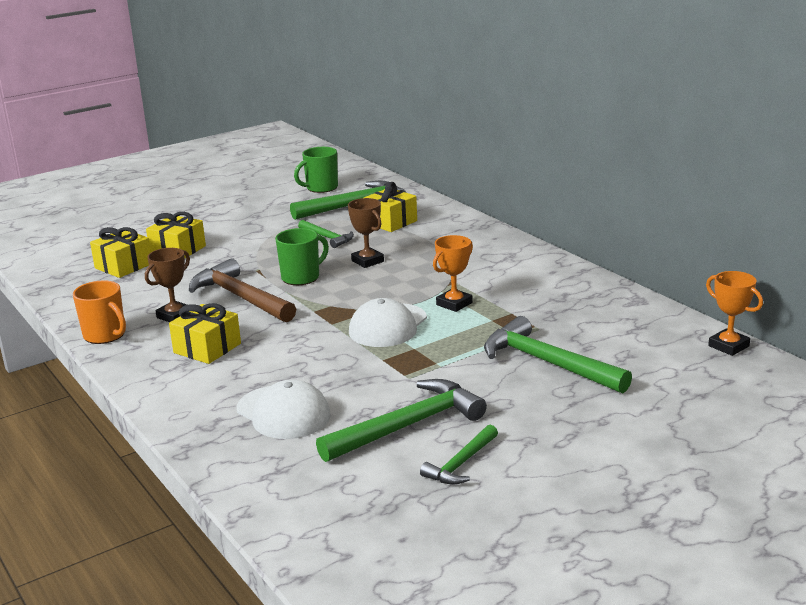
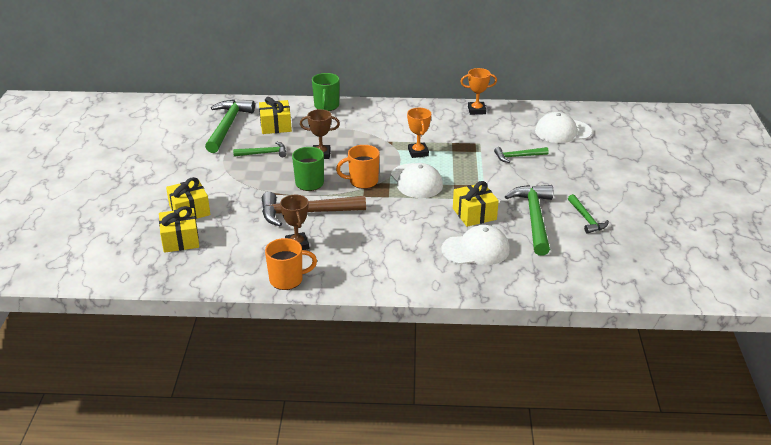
camera: 55 degrees left, 10 degrees up
yellow gift [169,303,241,364] -> yellow gift moved to [453,181,499,227]
green mug [294,147,338,193] -> green mug moved to [312,73,340,111]
green hammer [484,316,632,394] -> green hammer [494,147,549,163], size x0.55
orange trophy [706,271,763,356] -> orange trophy moved to [460,68,497,115]
none -> orange mug [336,145,380,189]
none -> white cap [535,112,592,143]

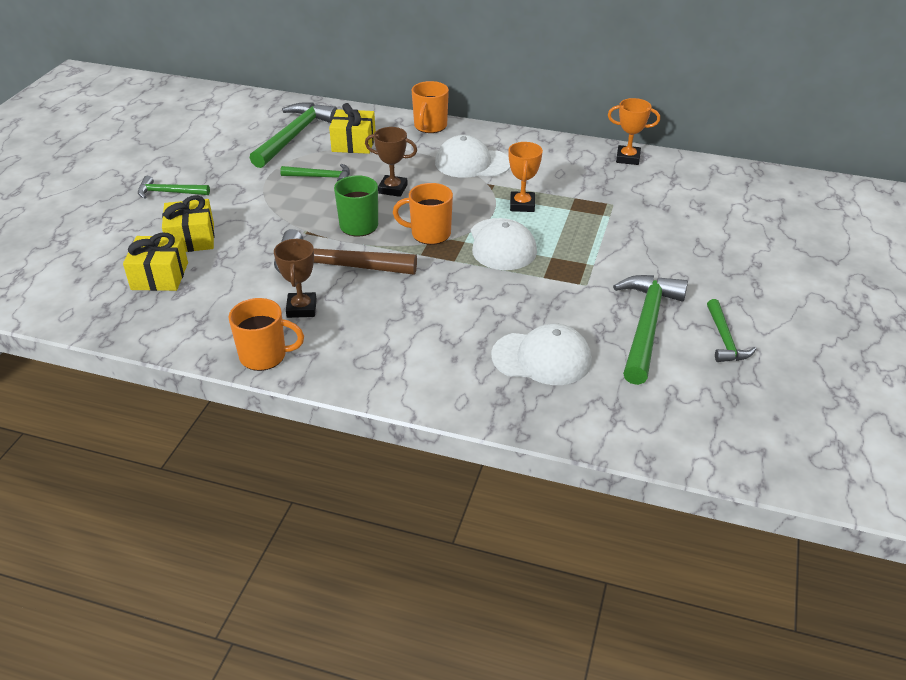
camera: 15 degrees right, 5 degrees up
green mug [312,73,340,111] -> orange mug [412,81,449,133]
yellow gift [453,181,499,227] -> none
green hammer [494,147,549,163] -> green hammer moved to [138,176,210,199]
white cap [535,112,592,143] -> white cap moved to [435,135,510,178]

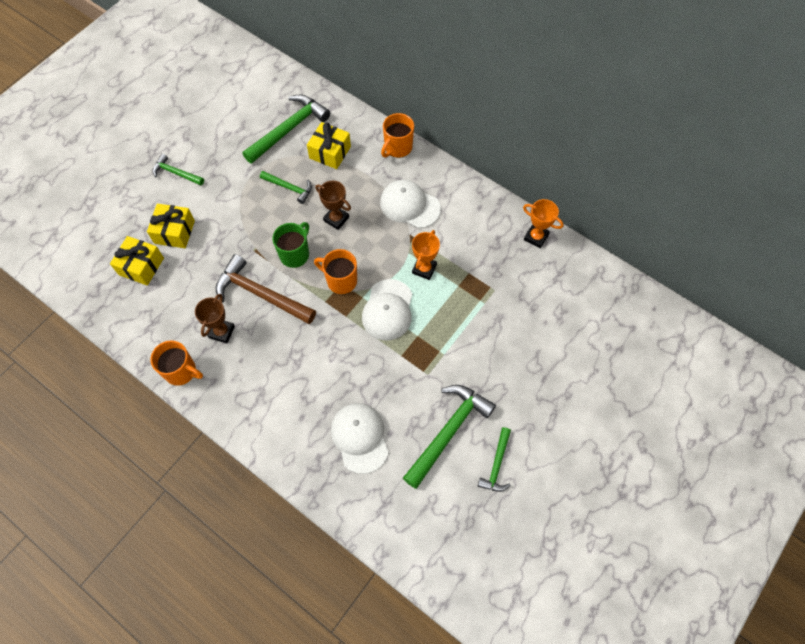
camera: 20 degrees right, 25 degrees up
white cap [491,323,592,385] -> white cap turned 135 degrees counterclockwise [331,403,389,474]

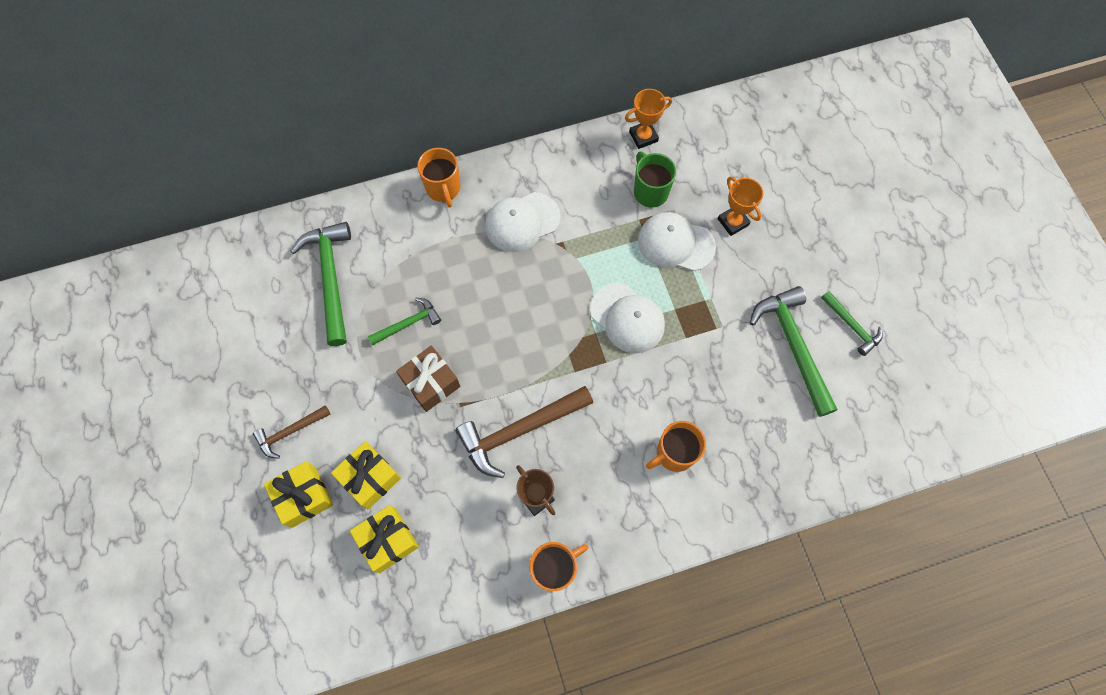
camera: 55 degrees left, 5 degrees up
green hammer [152,154,204,186] -> brown hammer [253,405,331,459]
green mug [272,222,309,268] -> green mug moved to [634,151,676,207]
yellow gift [307,122,351,169] -> yellow gift moved to [264,461,333,528]
orange mug [314,249,357,294] -> orange mug moved to [646,421,706,472]
brown trophy [315,181,351,230] -> none
white cap [331,403,389,474] -> white cap moved to [638,212,716,271]
orange trophy [412,230,440,280] -> orange trophy moved to [718,177,763,236]
none -> brown gift [396,346,461,412]

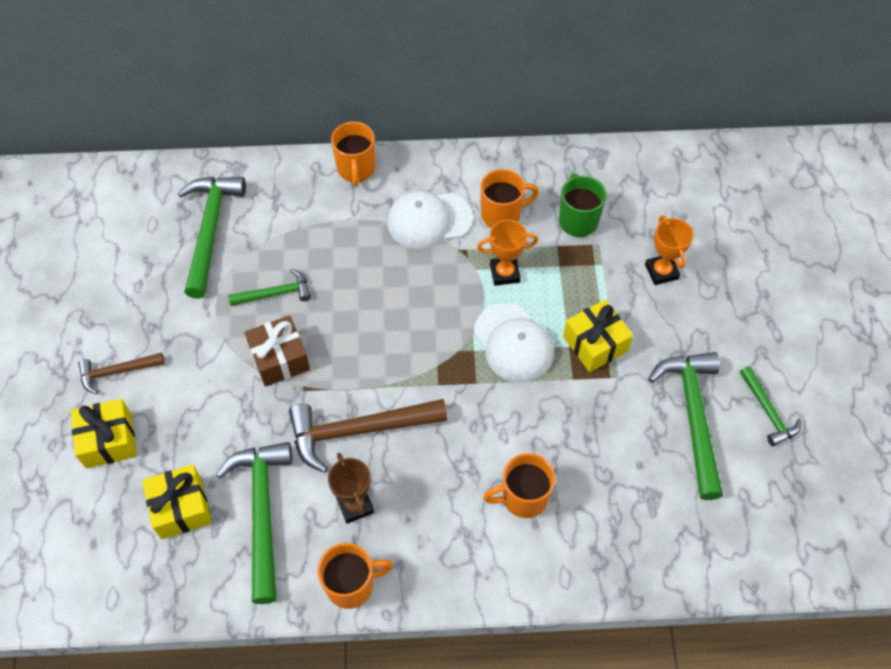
camera: 15 degrees right, 10 degrees down
yellow gift [331,441,401,510] -> yellow gift moved to [563,299,633,372]
orange trophy [625,89,672,149] -> orange trophy moved to [477,220,538,286]
white cap [638,212,716,271] -> none
none -> green hammer [216,442,292,604]
none -> orange mug [481,169,539,228]

